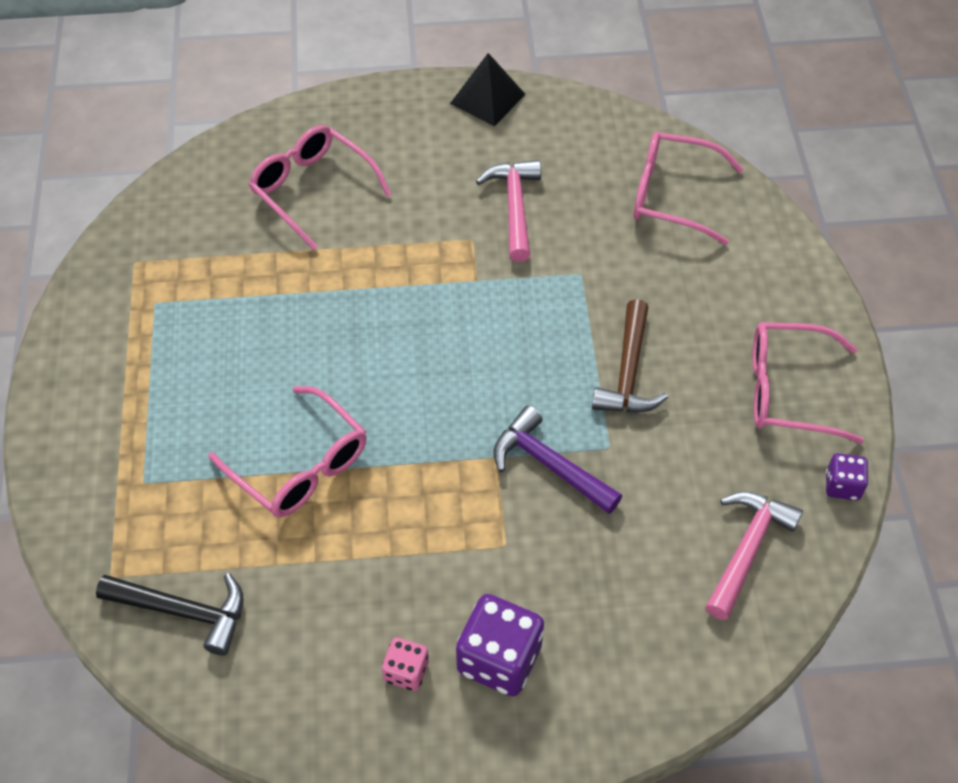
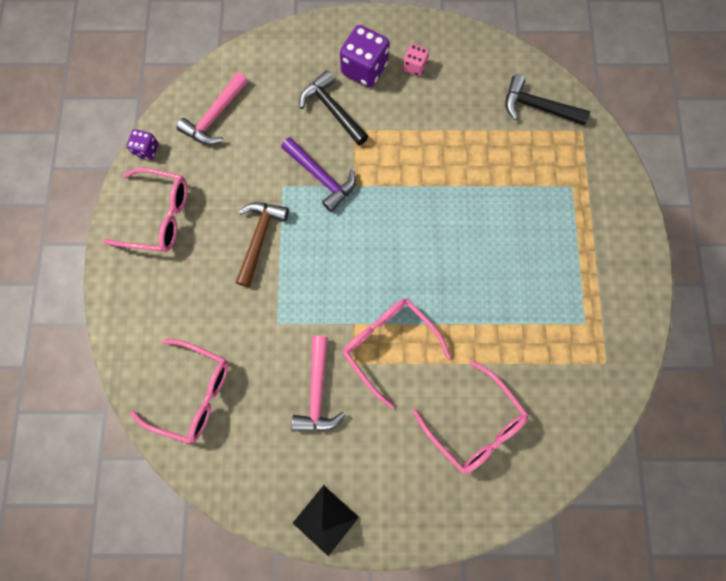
camera: 175 degrees left, 20 degrees up
pink glasses [209,386,366,517] -> pink glasses moved to [343,298,451,409]
none -> black hammer [300,70,368,146]

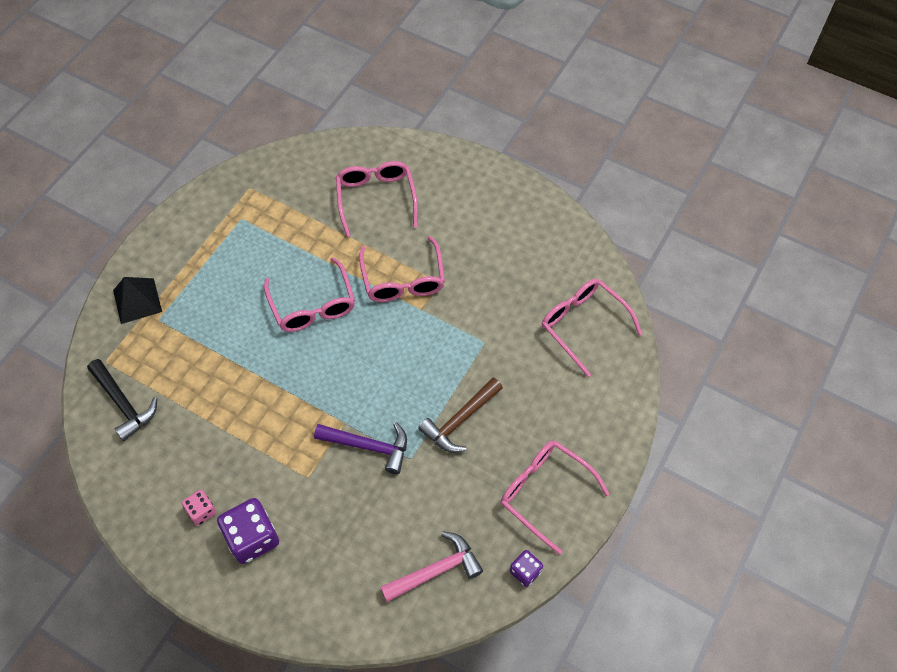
camera: 150 degrees left, 15 degrees down
purple hammer [281,137,356,212] -> purple hammer turned 120 degrees clockwise [314,422,407,474]
pink hammer [291,336,345,432] -> none
black pyramid [293,485,359,556] -> black pyramid moved to [113,277,162,324]
black hammer [300,70,368,146] -> none
none -> pink glasses [264,257,355,332]

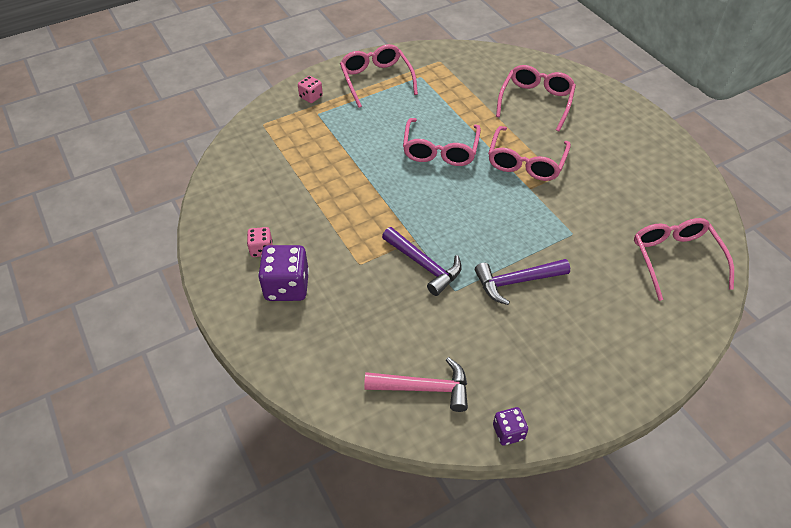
camera: 30 degrees right, 10 degrees down
black hammer [87,359,157,441] -> none
black pyramid [113,277,162,324] -> pink dice [298,76,323,103]
brown hammer [418,378,503,453] -> purple hammer [475,259,570,305]
pink glasses [500,440,609,555] -> pink glasses moved to [340,44,418,108]

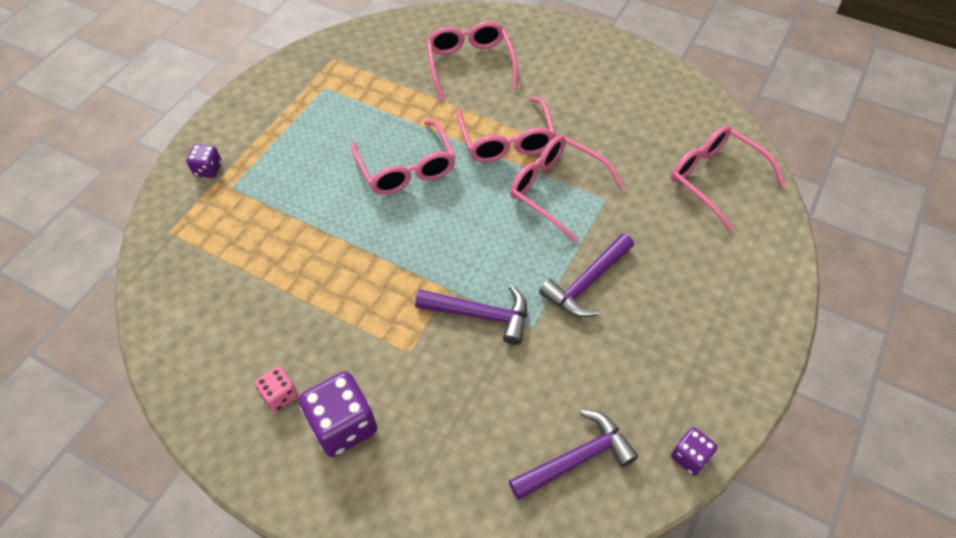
camera: 30 degrees left, 5 degrees up
pink dice [298,76,323,103] -> purple dice [186,144,222,178]
pink glasses [340,44,418,108] -> pink glasses moved to [510,135,625,243]
pink hammer [364,357,468,412] -> purple hammer [509,410,638,500]

